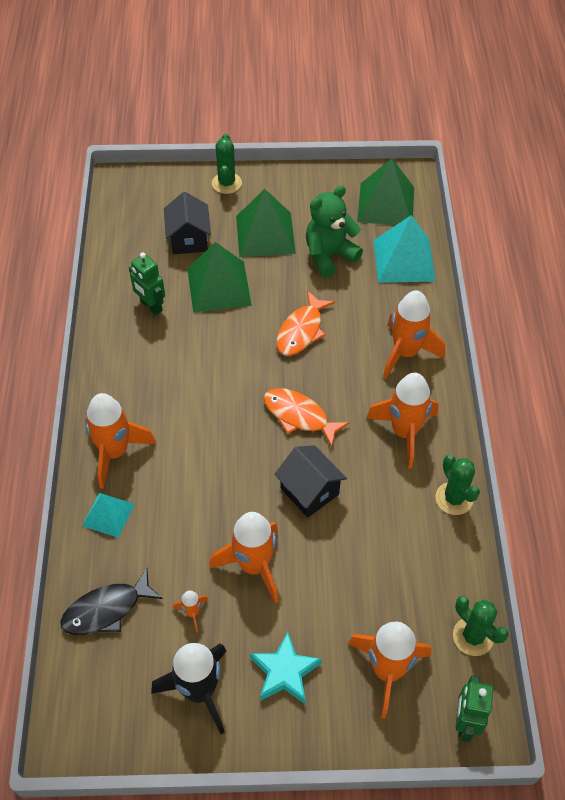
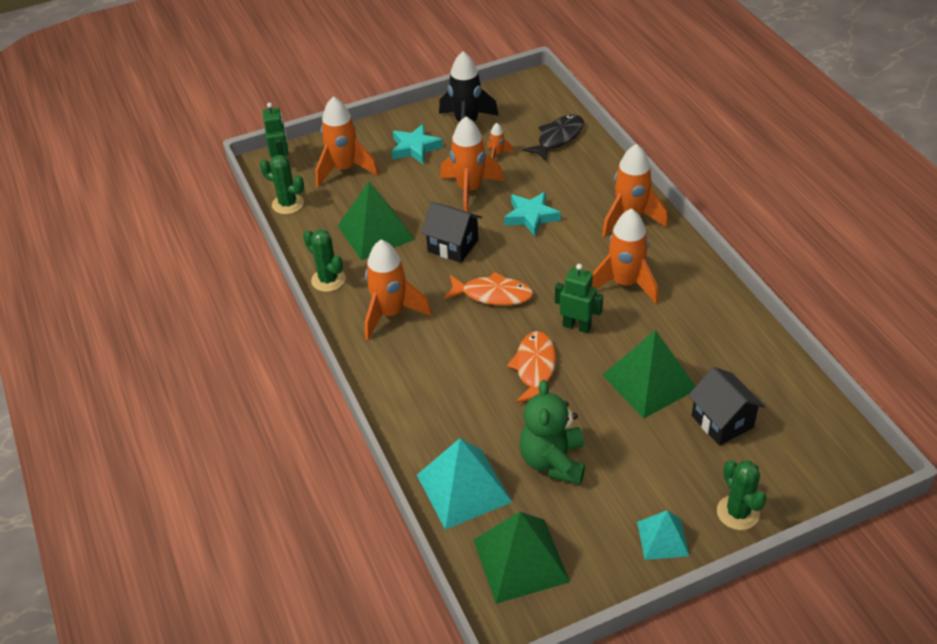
camera: 160 degrees right, 10 degrees down
turquoise pyramid [82,493,135,538] -> turquoise pyramid moved to [637,510,690,560]
green robot [129,252,165,315] -> green robot moved to [555,264,603,333]
green pyramid [236,189,296,257] -> green pyramid moved to [338,182,415,260]
green teddy bear [306,186,363,278] -> green teddy bear turned 150 degrees clockwise [519,380,585,484]
orange rocket [383,290,445,379] -> orange rocket moved to [592,208,658,304]
none -> turquoise star [504,192,561,236]

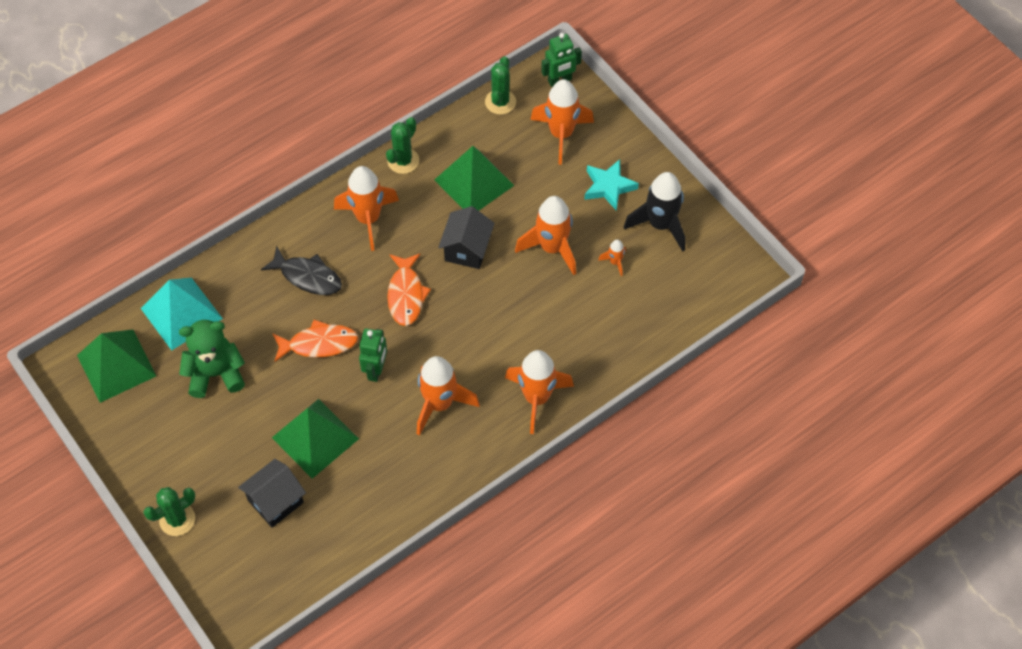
camera: 75 degrees right, 15 degrees up
turquoise star [504,192,561,236] -> none
black fish [523,114,584,161] -> black fish moved to [261,246,342,295]
turquoise pyramid [637,510,690,560] -> none

